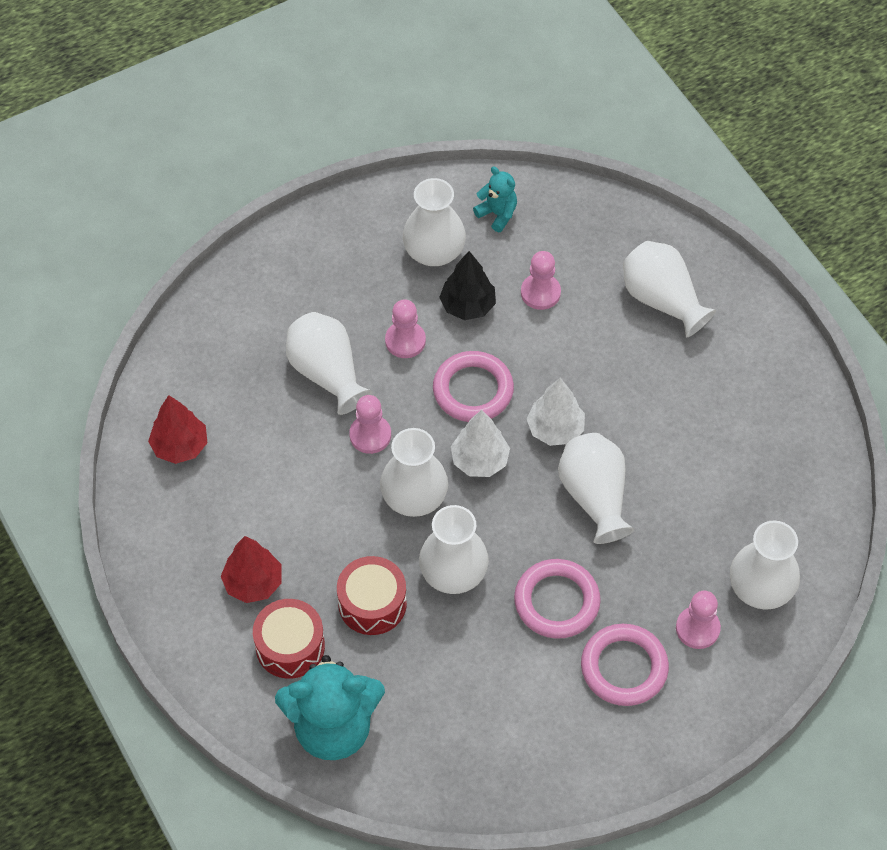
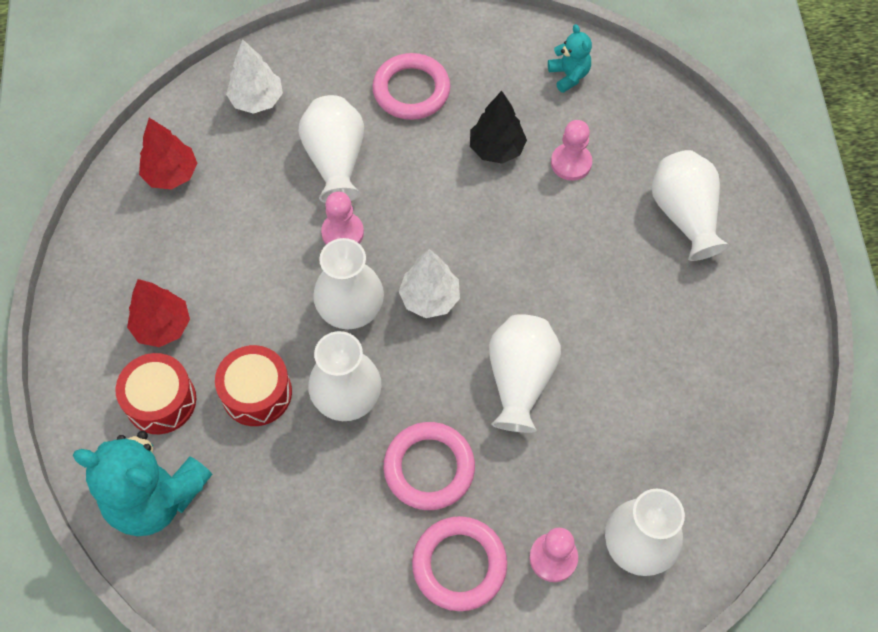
camera: 25 degrees right, 5 degrees up
pink pawn [385,299,426,358] -> none
white vase [403,178,466,266] -> none
pink ring [433,351,514,422] -> pink ring moved to [372,53,450,120]
white tree [526,378,585,446] -> white tree moved to [226,39,283,114]

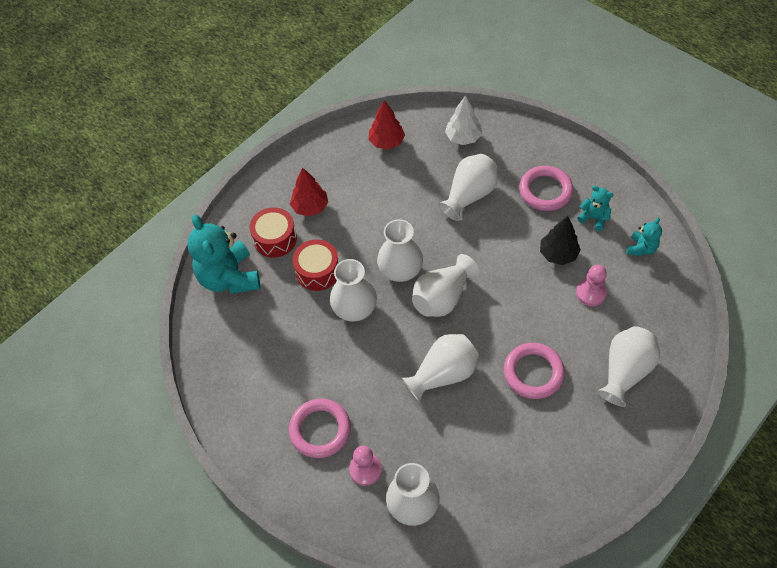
camera: 50 degrees right, 5 degrees down
pink pawn [321,192,364,245] -> none
pink ring [383,422,475,510] -> pink ring moved to [504,343,565,399]
white tree [399,249,460,318] -> white vase [412,254,479,317]
none -> turquoise teddy bear [577,185,613,231]

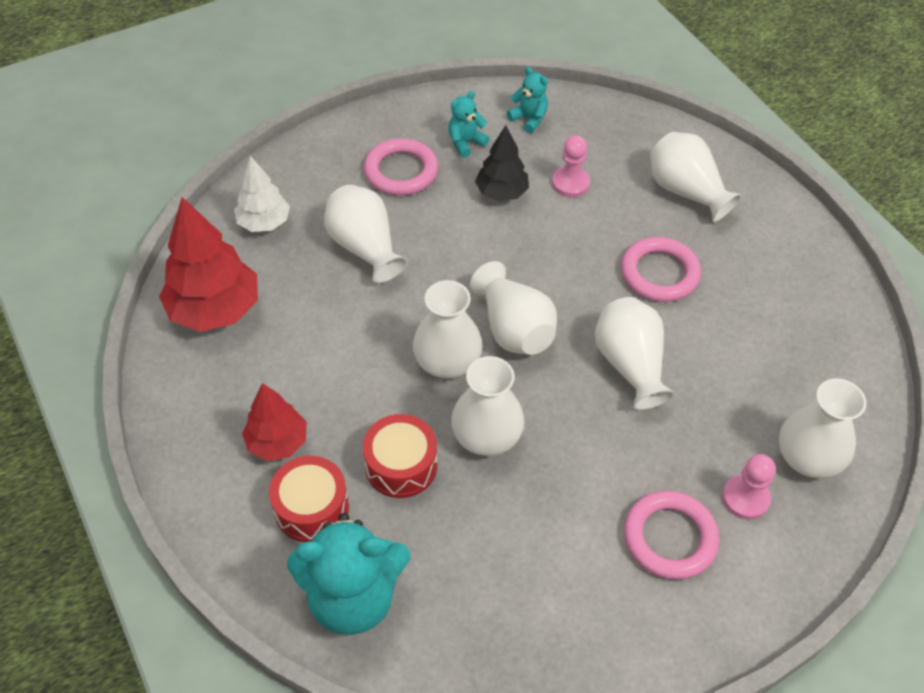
camera: 75 degrees left, 5 degrees down
red tree [368,100,405,150] -> red tree [159,197,258,332], size x1.65

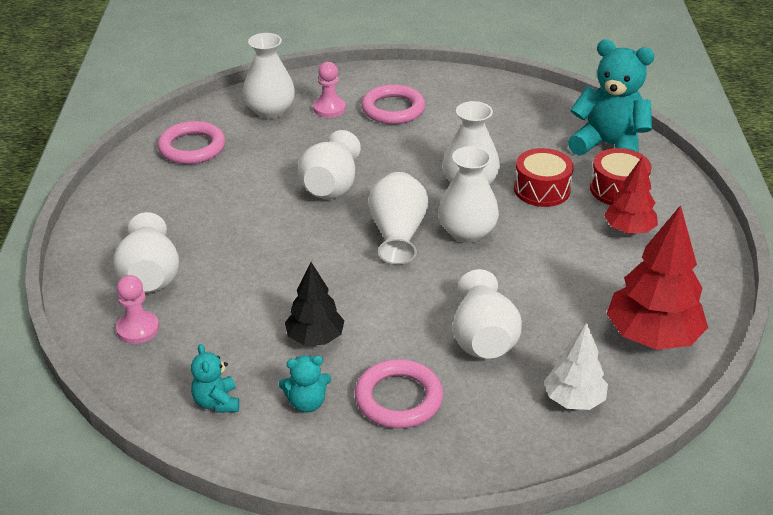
camera: 150 degrees left, 15 degrees down
pink pawn [552,135,590,197] -> pink pawn moved to [116,275,159,344]
pink ring [621,237,701,302] -> pink ring moved to [158,121,225,164]

